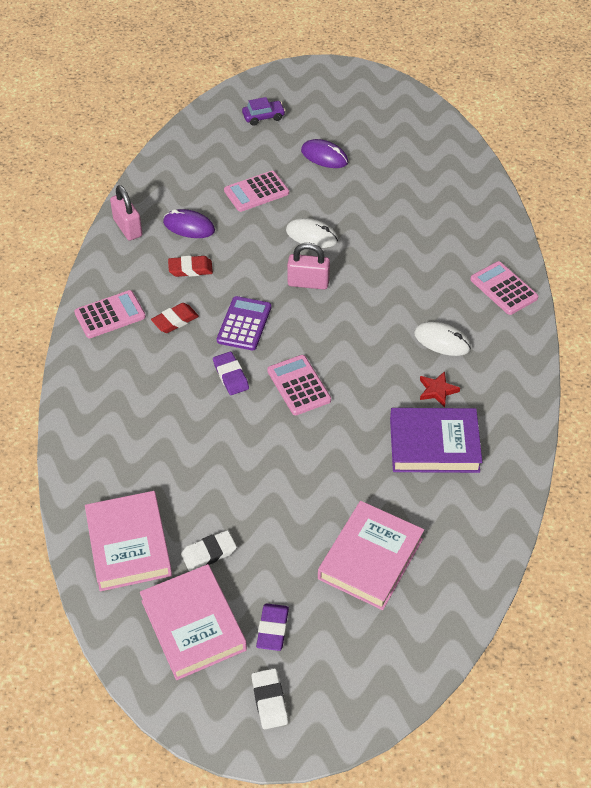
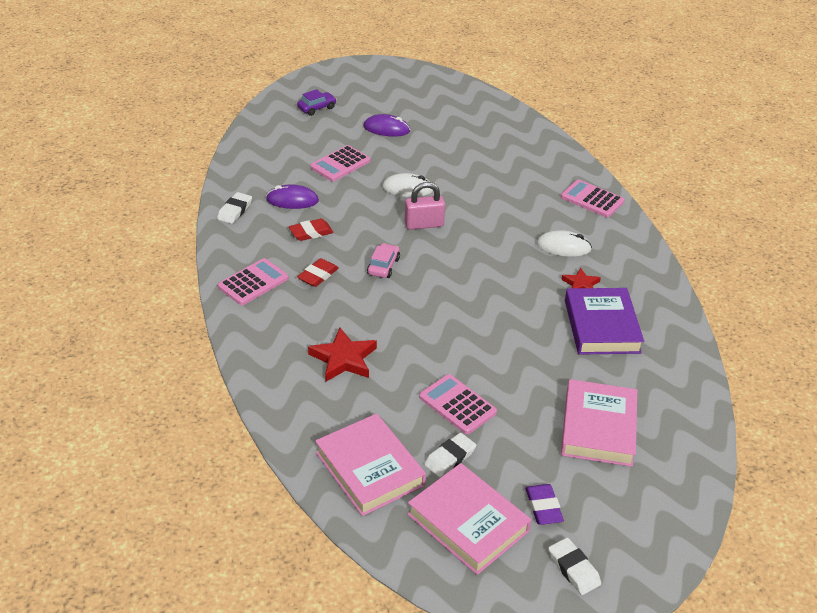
camera: 20 degrees left, 10 degrees down
pink padlock [110,185,143,241] -> white eraser [217,192,252,224]
purple eraser [213,352,249,395] -> none
purple calculator [217,296,271,351] -> pink car [367,243,400,278]
pink calculator [267,355,331,415] -> pink calculator moved to [419,374,497,434]
purple book [390,408,482,473] -> purple book turned 75 degrees counterclockwise [565,288,644,355]
none -> red star [308,328,377,381]

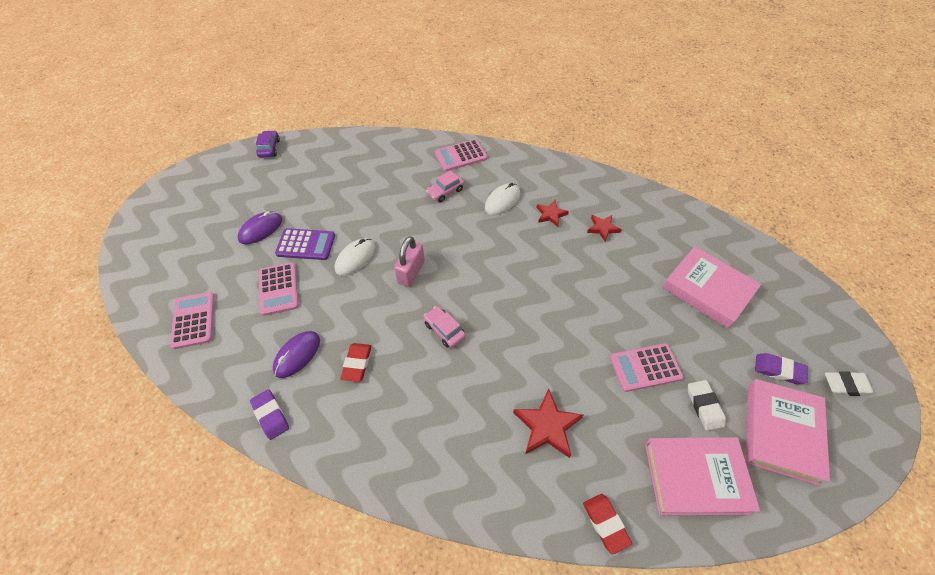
camera: 55 degrees left, 15 degrees up
white eraser [217,192,252,224] -> purple eraser [250,389,289,440]
pink calculator [218,258,289,305] -> pink calculator moved to [170,292,214,349]
purple car [297,89,336,116] -> purple car moved to [256,130,280,158]
red eraser [297,258,339,287] -> red eraser moved to [583,494,632,555]
pink book [407,463,531,575] -> pink book turned 60 degrees counterclockwise [746,379,830,486]
purple book [565,288,644,355] -> red star [587,215,622,242]
none -> purple calculator [275,228,335,260]
none -> pink car [426,170,464,202]

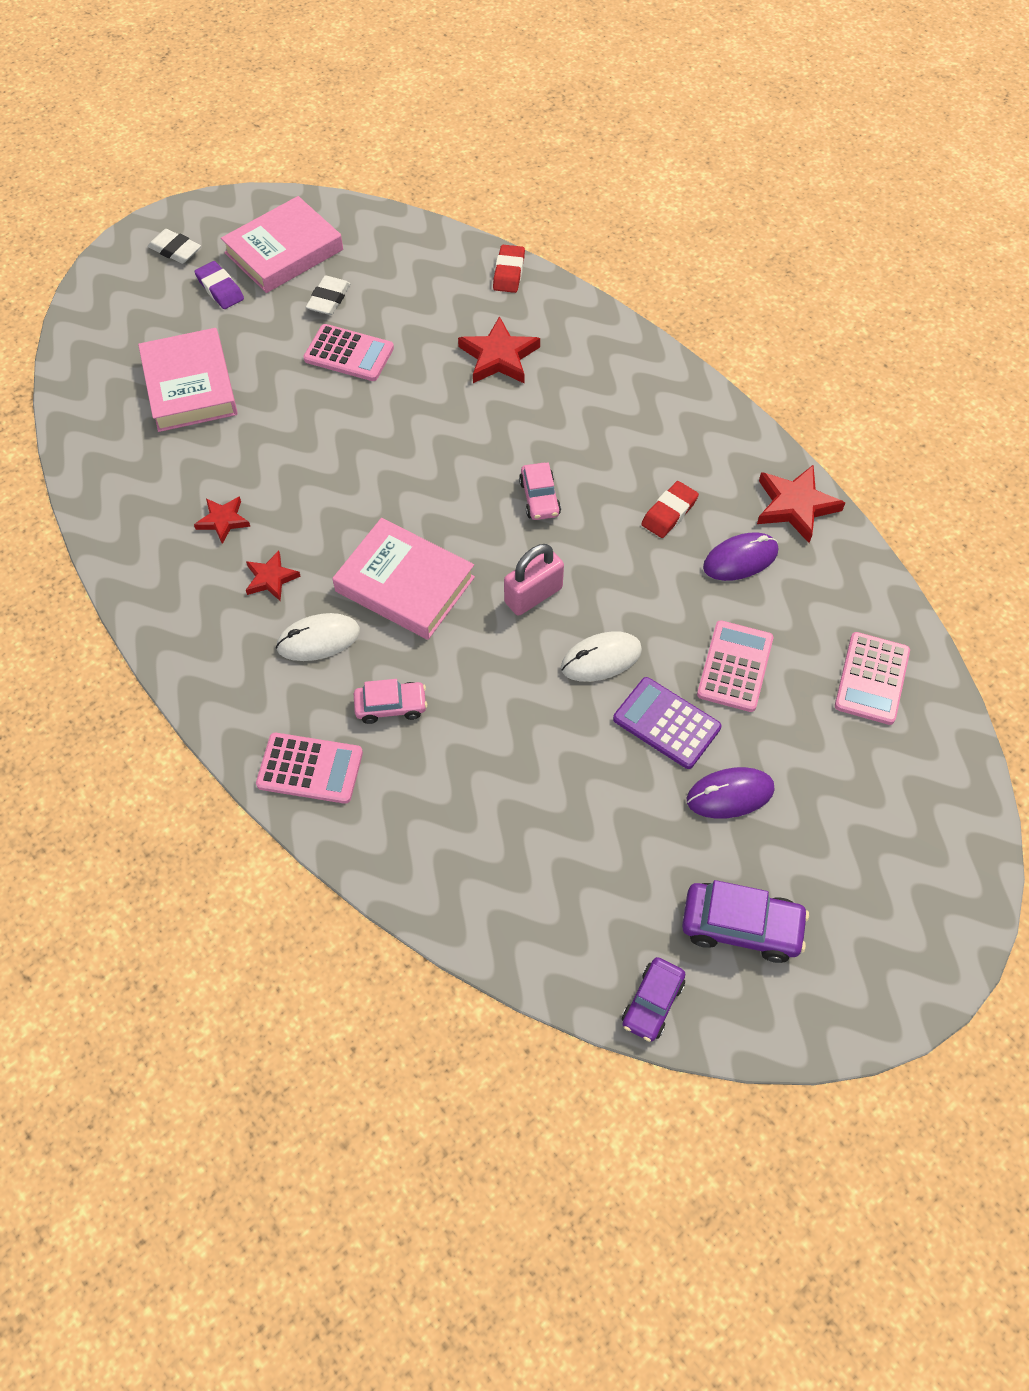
camera: 150 degrees left, 5 degrees up
purple eraser [250,389,289,440] -> red star [757,465,845,543]
pink book [645,437,760,516] -> pink book moved to [332,518,475,640]
none -> purple car [682,880,809,963]

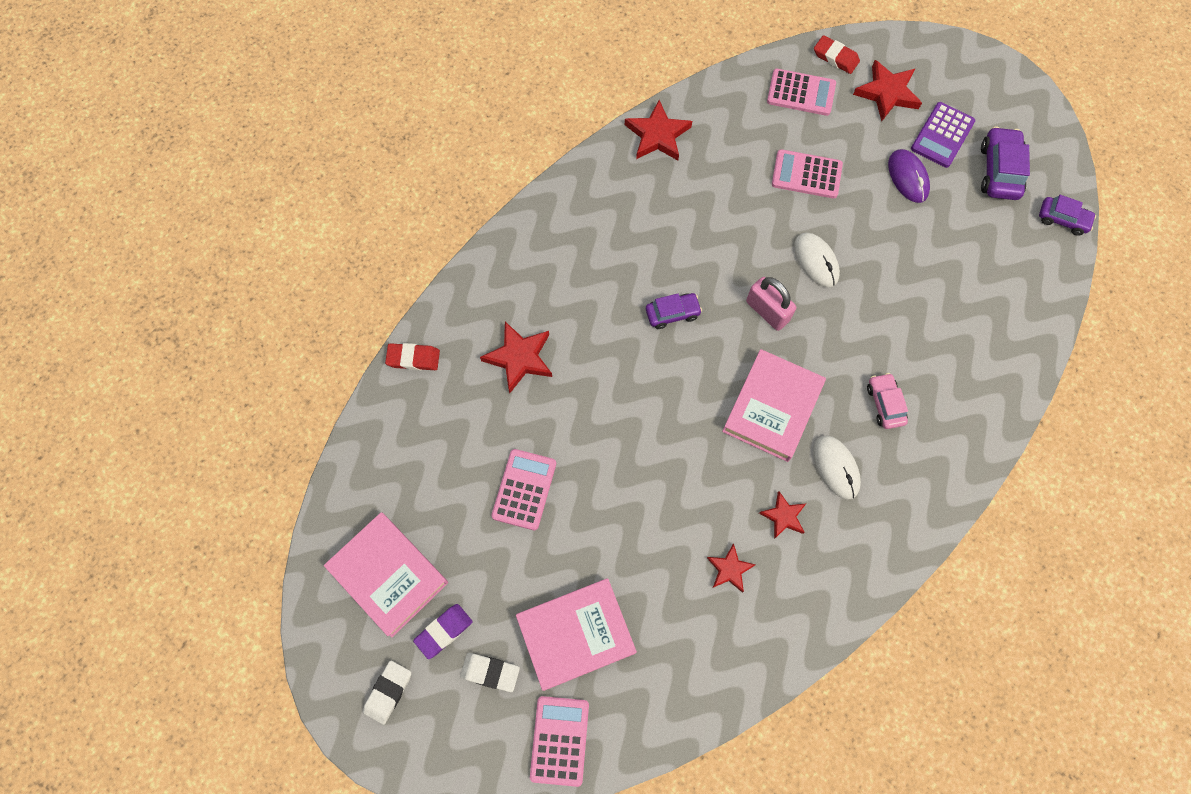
camera: 95 degrees left, 10 degrees up
pink calculator [256,733,363,804] -> pink calculator moved to [530,696,589,787]
white eraser [306,276,350,315] -> white eraser moved to [460,653,520,692]
pink car [519,463,561,520] -> purple car [646,293,702,329]
purple calculator [613,677,722,769] -> purple calculator moved to [911,102,975,168]
red eraser [641,481,699,538] -> red eraser moved to [814,35,860,74]
purple mouse [703,533,778,581] -> none
none -> red star [853,60,922,121]

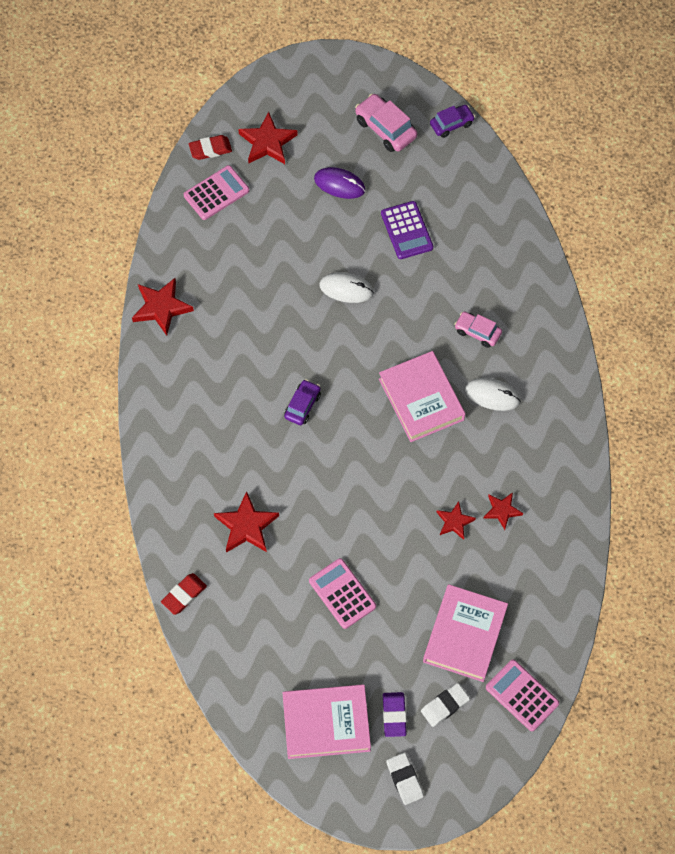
camera: 50 degrees left, 5 degrees down
pink padlock [746,277,796,331] -> none
red star [759,491,806,539] -> red star moved to [436,501,476,540]
pink calculator [772,149,843,198] -> none
purple calculator [911,102,975,168] -> purple calculator moved to [381,201,433,259]
purple car [981,126,1030,200] -> pink car [355,94,417,152]

